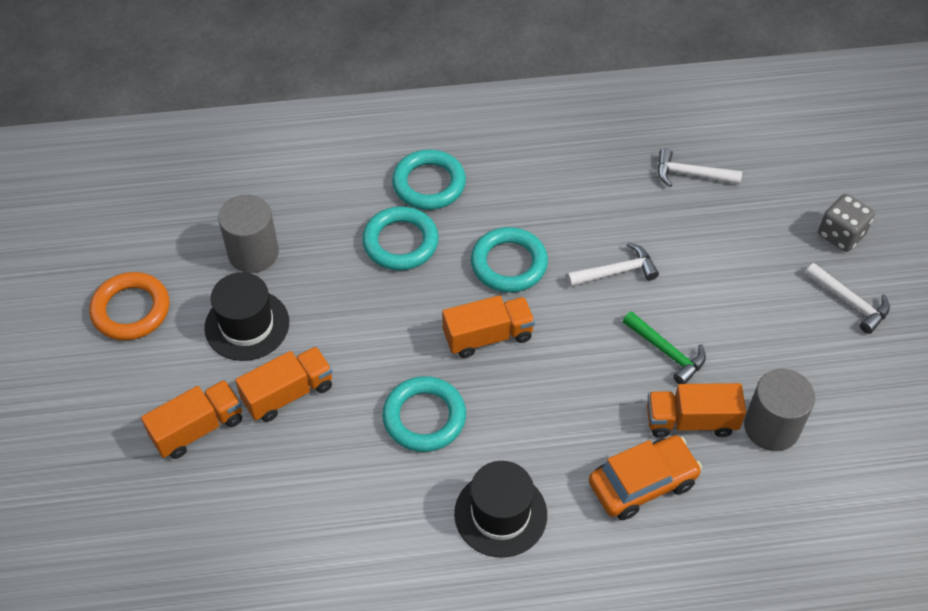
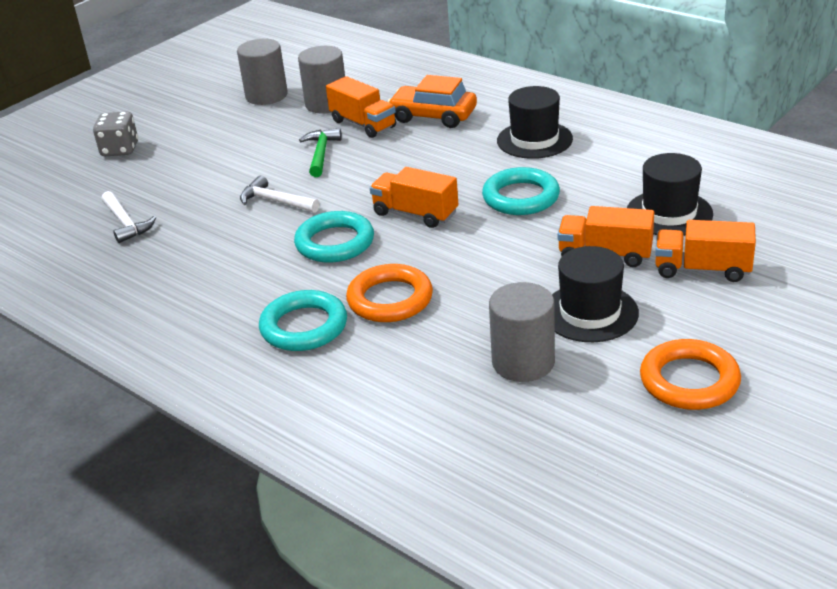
camera: 130 degrees left, 20 degrees down
turquoise ring [362,206,439,270] -> orange ring [346,264,433,322]
white hammer [805,263,890,334] -> none
none -> grey cylinder [237,39,288,105]
none -> black hat [627,153,713,236]

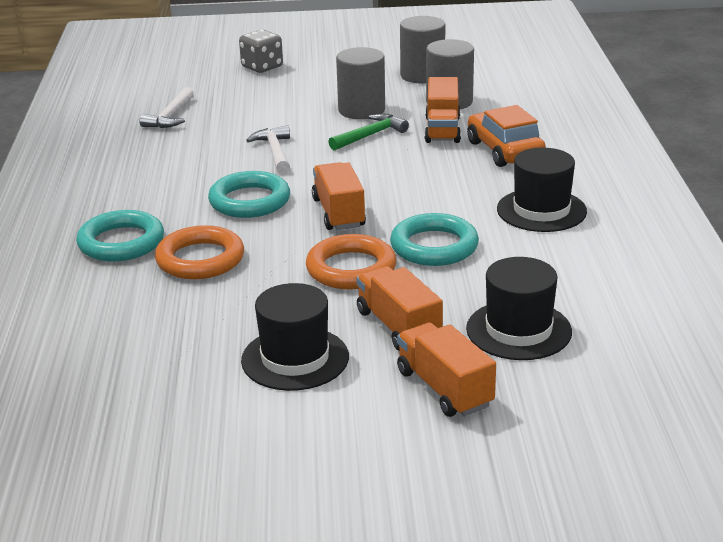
camera: 45 degrees right, 5 degrees down
grey cylinder [489,282,555,382] -> grey cylinder moved to [336,47,385,119]
orange ring [640,339,741,410] -> orange ring moved to [306,234,397,289]

